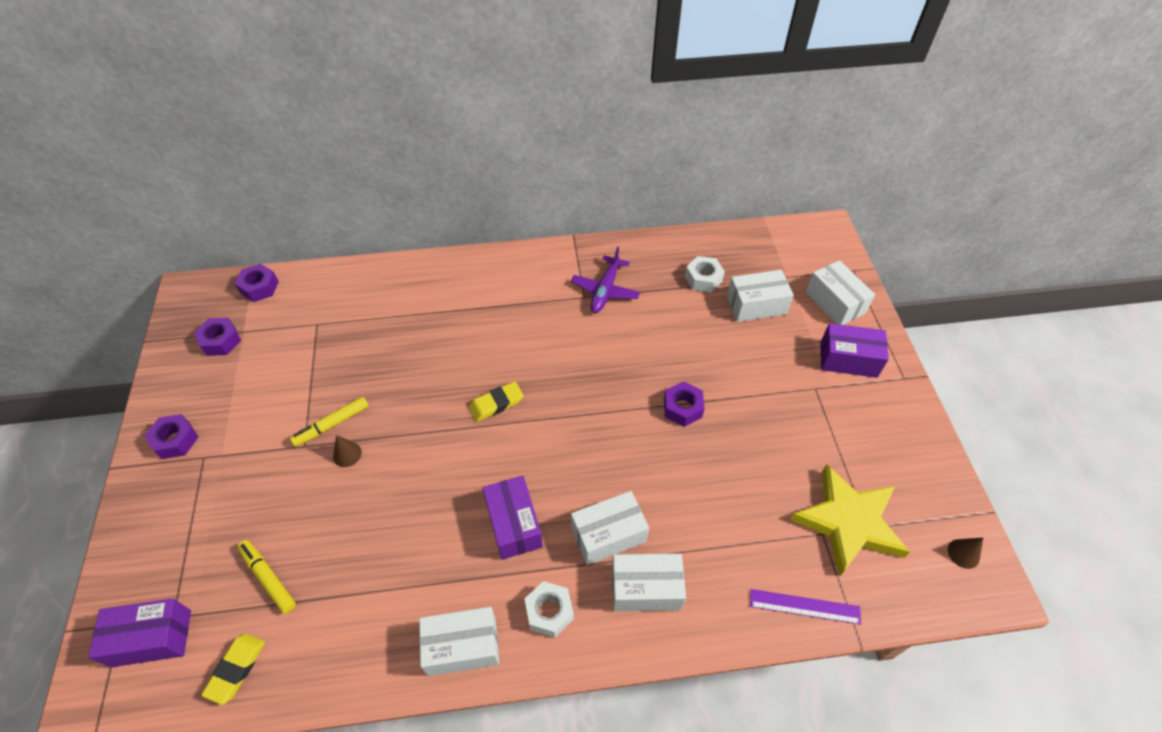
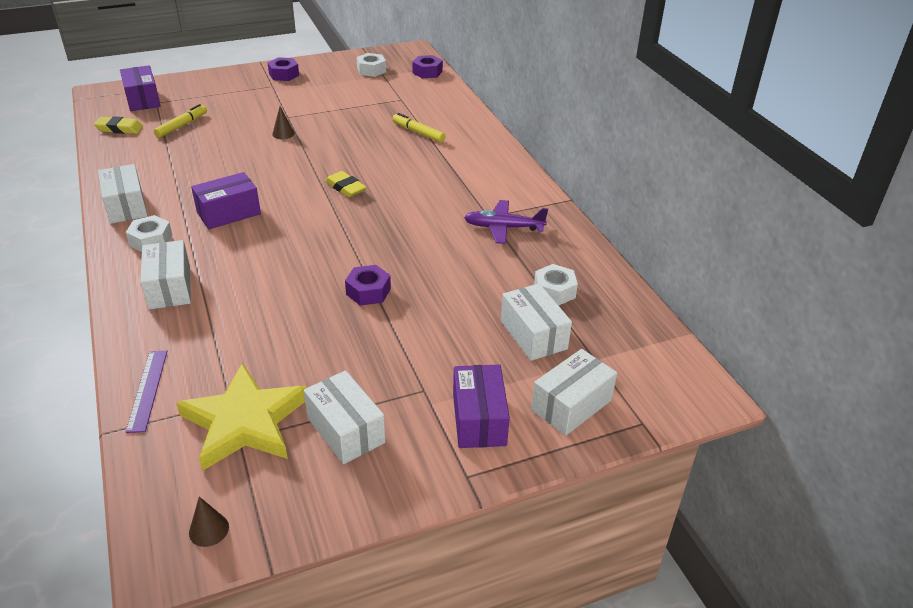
camera: 75 degrees right, 15 degrees down
purple nut [194,318,241,356] -> white nut [357,53,386,77]
yellow marker [290,396,369,447] -> yellow marker moved to [393,113,445,143]
white box [571,491,649,565] -> white box moved to [304,370,386,464]

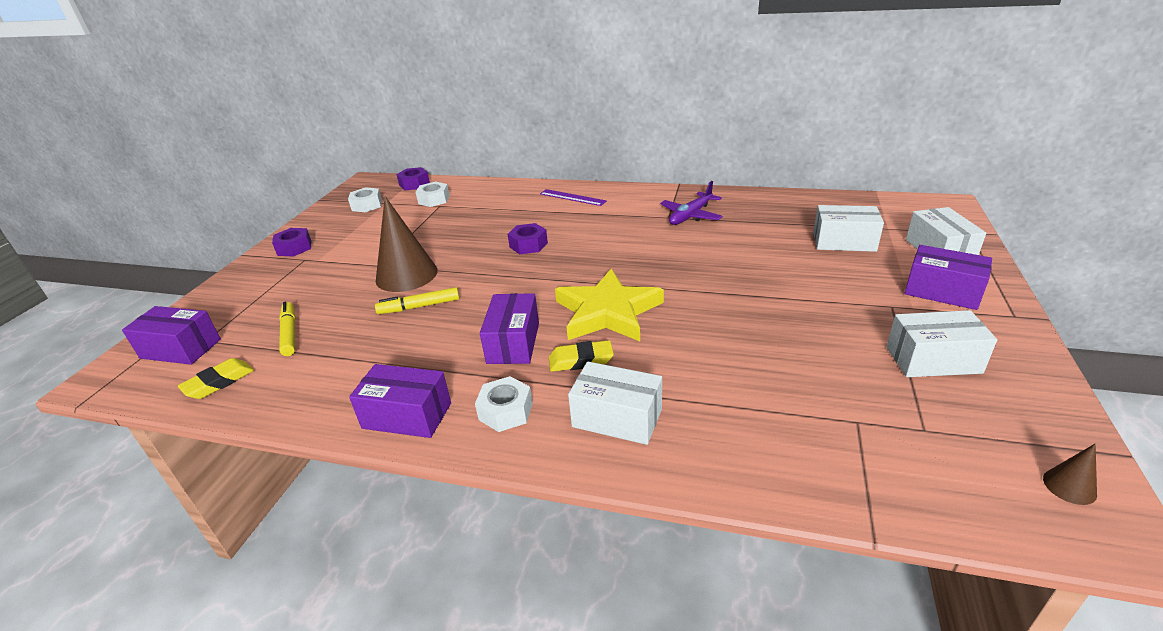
camera: 50 degrees left, 5 degrees down
white box [98,164,148,224] -> purple box [349,364,451,438]
purple ruler [125,351,168,433] -> purple ruler moved to [540,189,607,206]
yellow star [176,363,307,471] -> yellow star moved to [555,269,664,341]
brown cone [272,107,295,139] -> brown cone [376,196,438,292], size x2.38
yellow eraser [325,171,367,197] -> yellow eraser moved to [549,340,614,372]
purple nut [345,265,391,306] -> purple nut moved to [508,223,548,254]
yellow marker [393,113,445,143] -> yellow marker moved to [375,287,459,314]
white nut [534,264,578,306] -> white nut moved to [416,182,450,207]

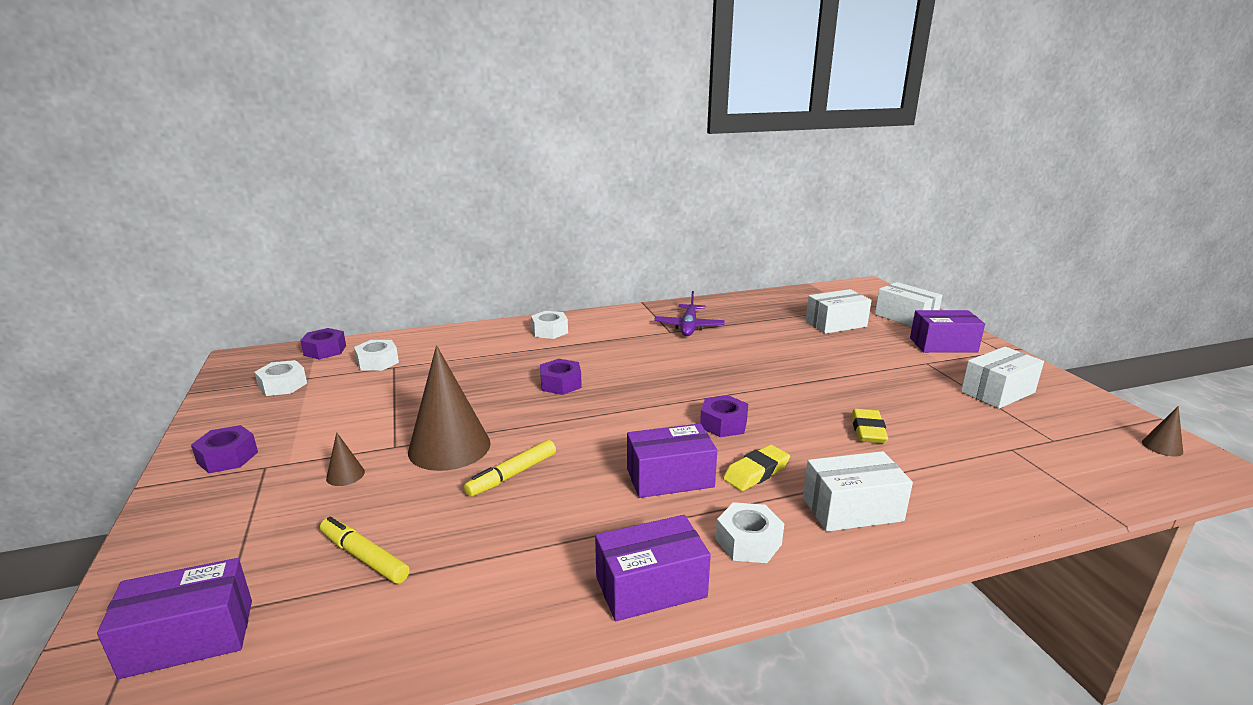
camera: 35 degrees left, 10 degrees down
yellow eraser [178,358,254,399] -> yellow eraser moved to [851,409,888,443]
purple box [480,293,539,364] -> purple box turned 75 degrees counterclockwise [627,423,717,498]
purple ruler [540,189,607,206] -> white nut [531,311,568,339]
yellow star [555,269,664,341] -> purple nut [700,395,748,437]
none -> brown cone [326,432,365,486]

